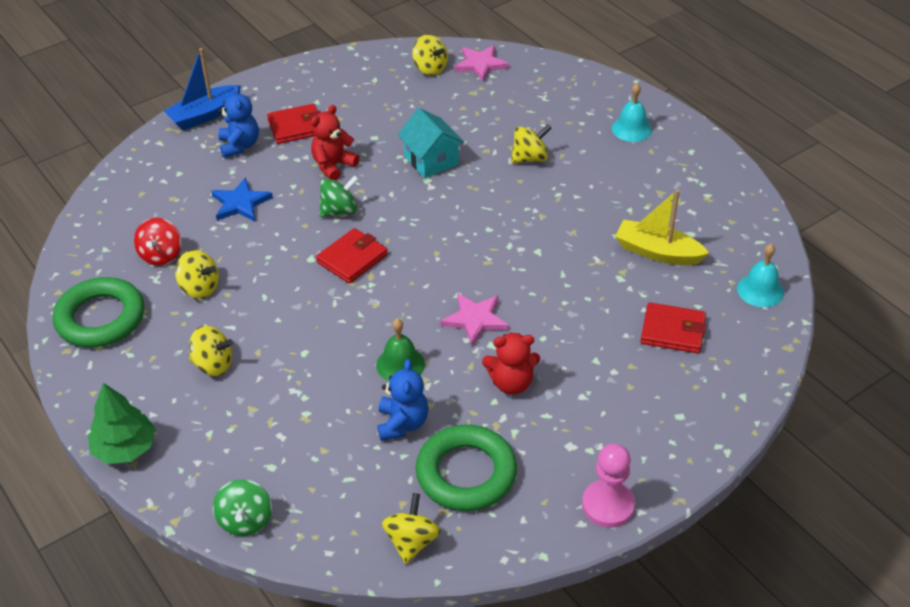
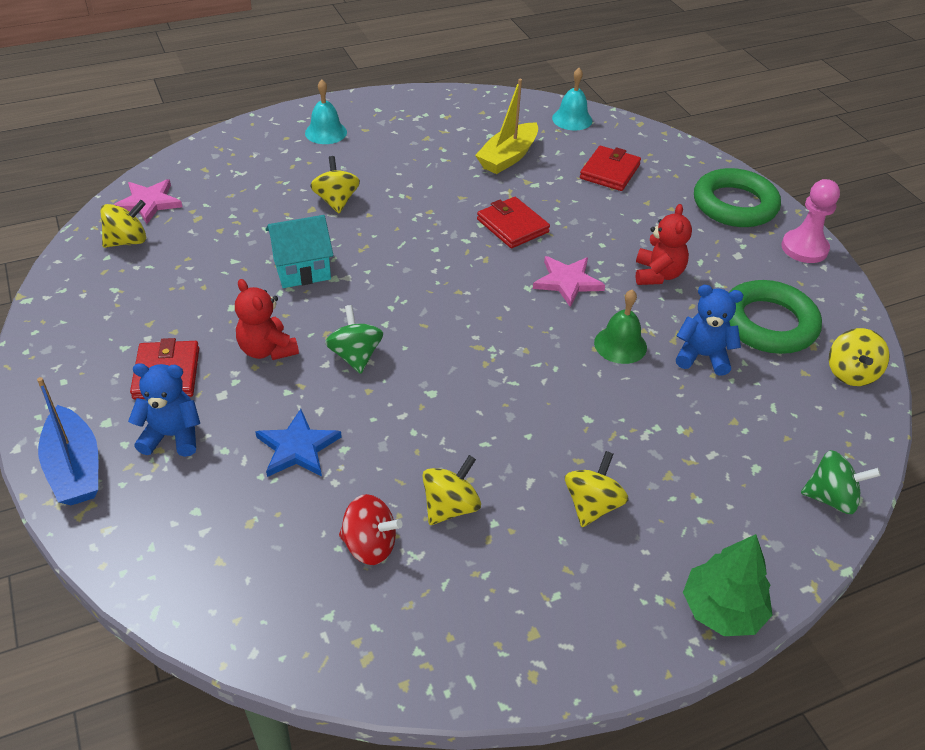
camera: 80 degrees left, 0 degrees up
green ring [53,277,144,348] -> green ring moved to [694,168,781,227]
red wallet [316,228,388,283] -> red wallet moved to [477,197,550,248]
yellow spinning top [382,493,441,564] -> yellow spinning top turned 105 degrees counterclockwise [829,328,890,386]

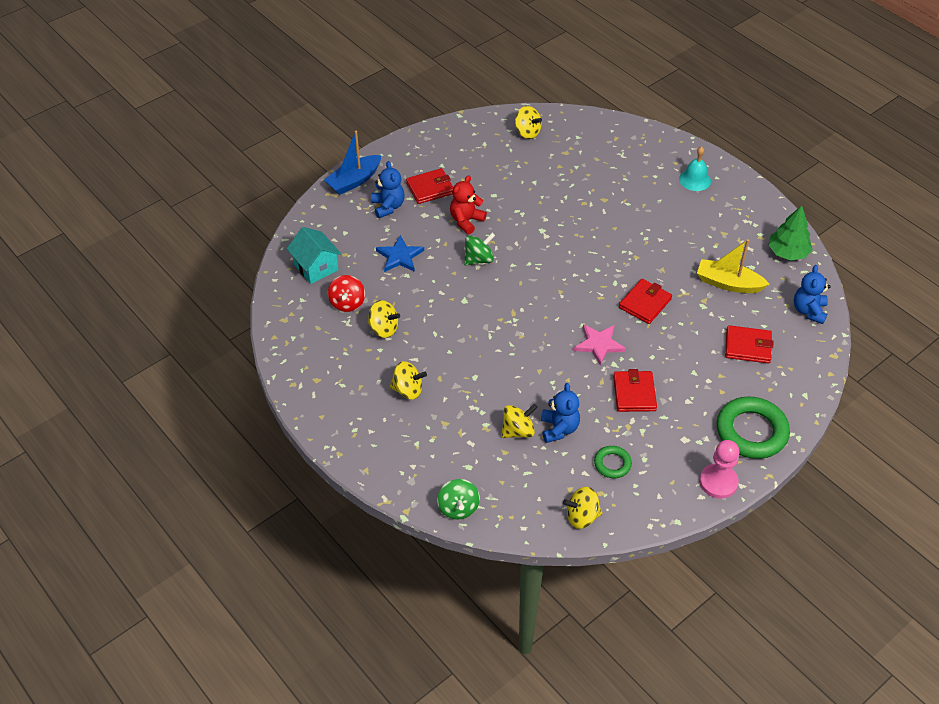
camera: 75 degrees right, 5 degrees up
pink star [114,179,183,224] -> none
turquoise house [265,215,334,288] -> turquoise house moved to [287,227,341,284]
yellow spinning top [310,156,360,213] -> yellow spinning top moved to [501,404,538,438]
turquoise bell [552,68,592,130] -> blue teddy bear [794,265,830,324]
green bell [594,289,647,364] -> none
red teddy bear [636,204,692,285] -> red wallet [613,369,657,412]
green tree [683,534,773,636] -> green tree moved to [768,206,813,261]
green ring [729,280,822,354] -> green ring [594,446,632,478], size x0.51

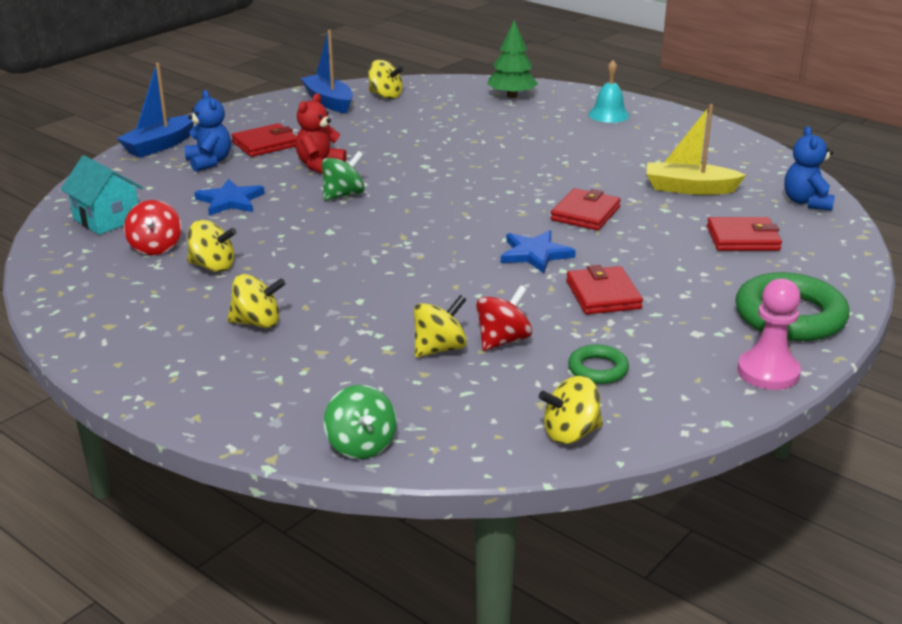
camera: 10 degrees left, 20 degrees down
blue teddy bear [541,383,580,443] -> red spinning top [476,286,532,351]
pink star [574,324,626,366] -> blue star [501,230,576,273]
green tree [768,206,813,261] -> green tree moved to [487,20,538,98]
none -> blue boat [301,30,353,113]

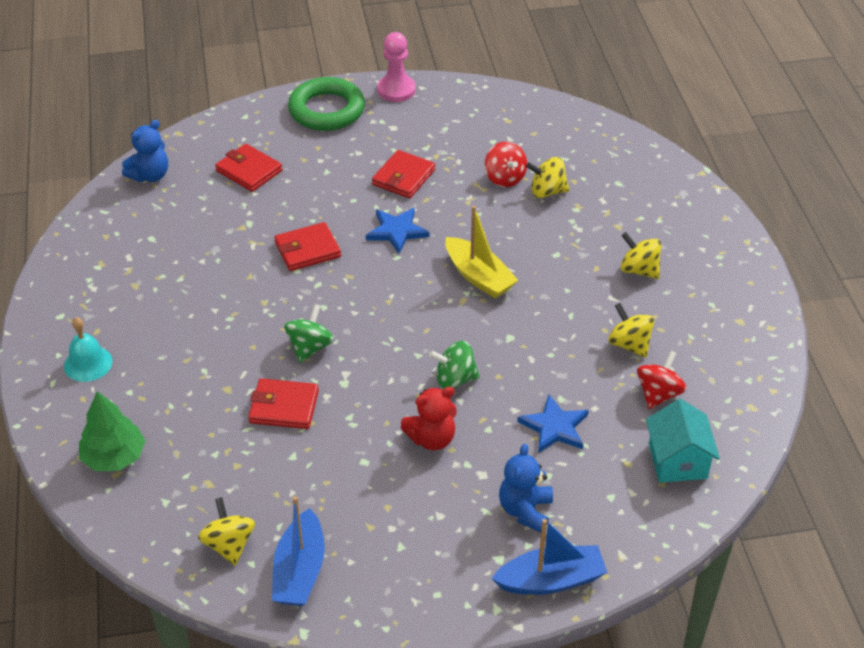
camera: 140 degrees left, 15 degrees up
red wallet [232,123,297,157] -> red wallet moved to [248,378,319,429]
green spinning top [324,385,396,459] -> green spinning top moved to [284,304,334,363]
red spinning top [476,286,532,351] -> red spinning top turned 105 degrees counterclockwise [485,141,527,187]
yellow spinning top [539,376,603,444] -> none
green ring [568,344,629,384] -> none
yellow boat [647,104,746,195] -> yellow boat moved to [445,206,518,298]

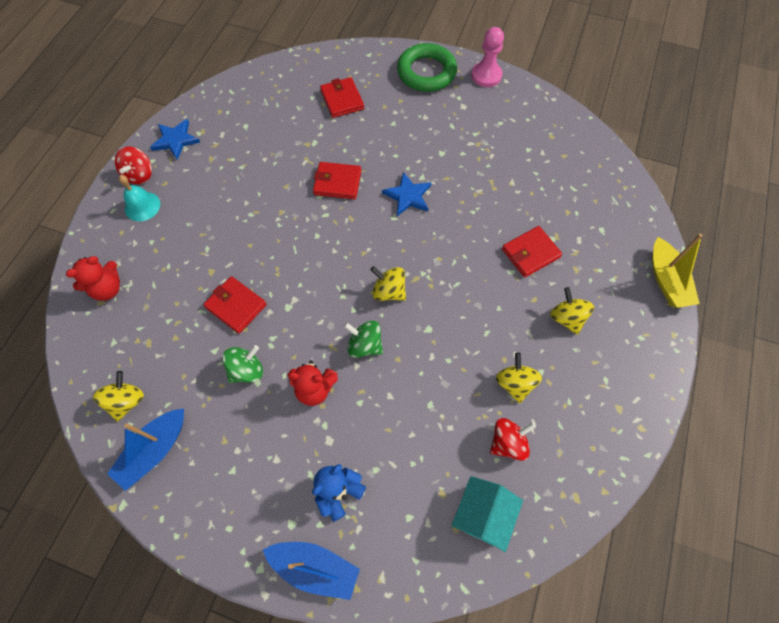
camera: 30 degrees right, 20 degrees up
green tree [79,391,146,471] -> red teddy bear [66,256,120,301]
blue teddy bear [122,120,168,182] -> none
green spinning top [284,304,334,363] -> green spinning top moved to [222,345,263,383]
red wallet [372,150,435,198] -> red wallet moved to [502,226,562,277]
yellow boat [445,206,518,298] -> yellow boat moved to [652,234,703,308]
red spinning top [485,141,527,187] -> red spinning top moved to [115,146,152,184]
blue star [517,395,589,453] -> blue star moved to [150,119,200,160]
yellow spinning top [526,157,569,198] -> yellow spinning top moved to [370,266,406,301]

